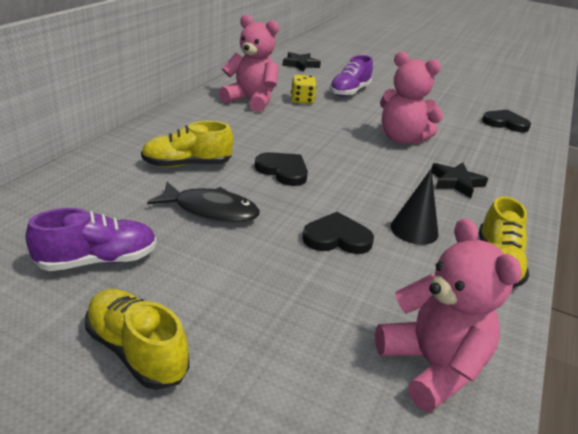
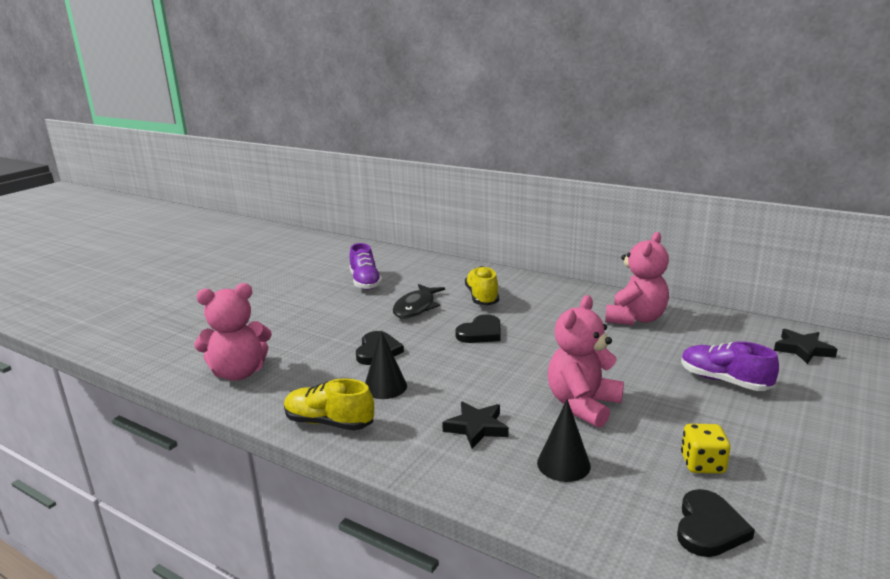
camera: 100 degrees right, 10 degrees down
yellow shoe [85,289,189,390] -> none
yellow dice [291,75,317,104] -> yellow dice moved to [681,424,730,474]
none -> black cone [537,399,591,482]

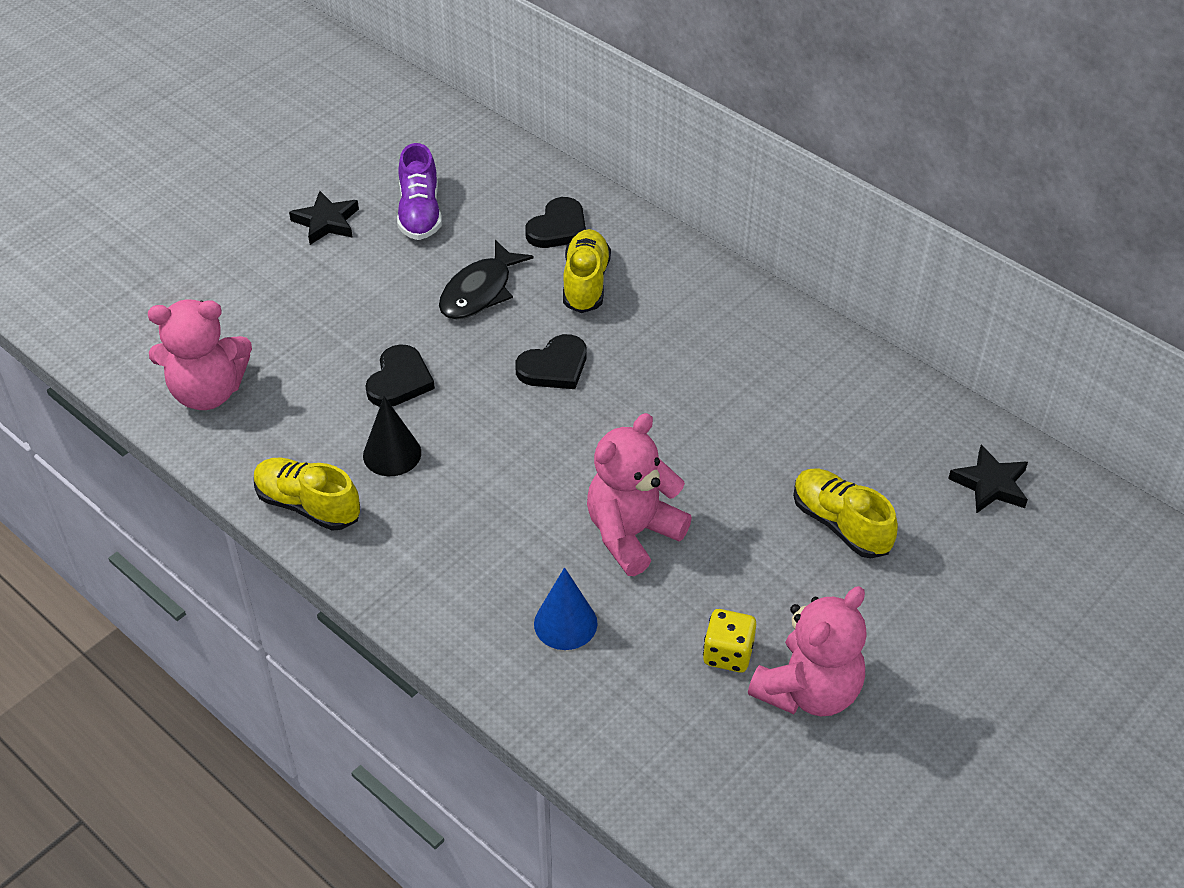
camera: 10 degrees right, 25 degrees up
black star [442,401,509,449] -> black star moved to [289,191,359,245]
black cone [537,399,591,482] -> blue cone [534,567,598,650]
pink teddy bear [605,232,669,325] -> pink teddy bear moved to [748,586,867,716]
black heart [677,489,755,557] -> black heart moved to [525,197,586,248]
purple shoe [681,341,779,391] -> yellow shoe [793,469,898,558]

